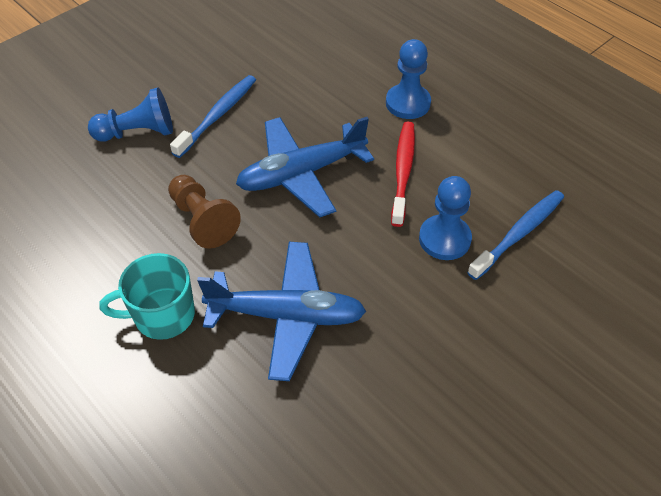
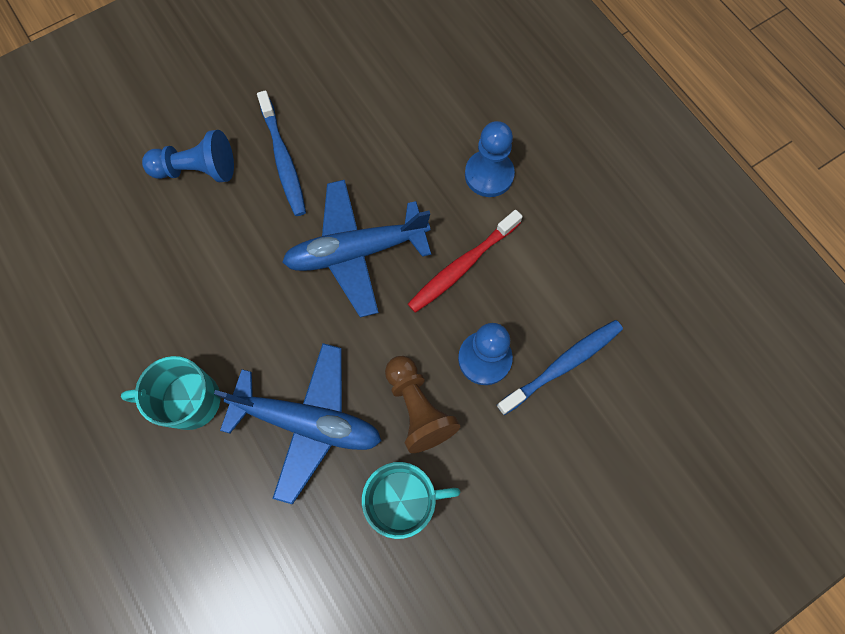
camera: 10 degrees right, 20 degrees up
brown pawn [168,175,241,249] -> brown pawn moved to [385,356,460,453]
blue toothbrush [170,75,256,158] -> blue toothbrush turned 120 degrees clockwise [257,90,306,216]
red toothbrush [391,121,415,227] -> red toothbrush turned 150 degrees counterclockwise [408,210,523,313]
none -> turquoise mug [362,462,460,539]

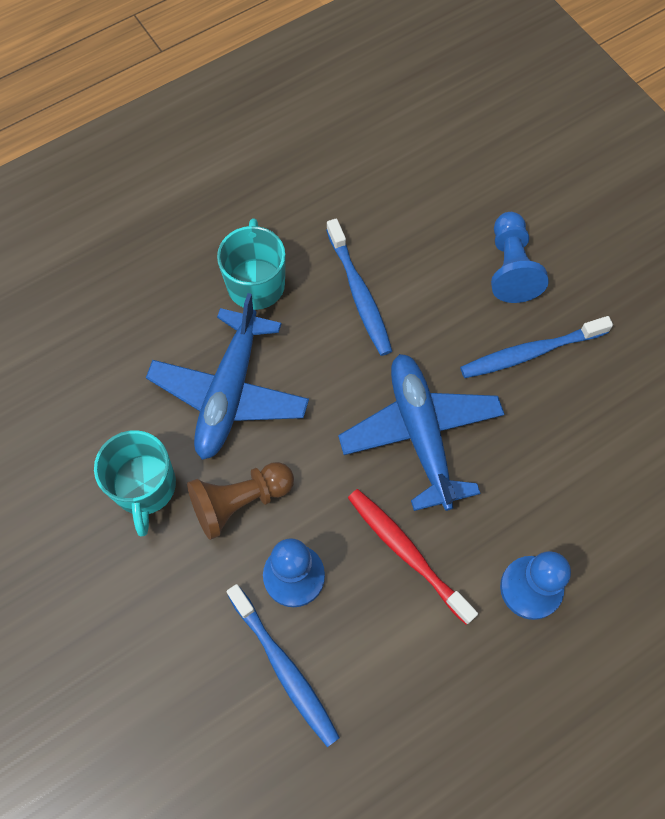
camera: 90 degrees right, 5 degrees down
none -> blue toothbrush [326,219,392,356]

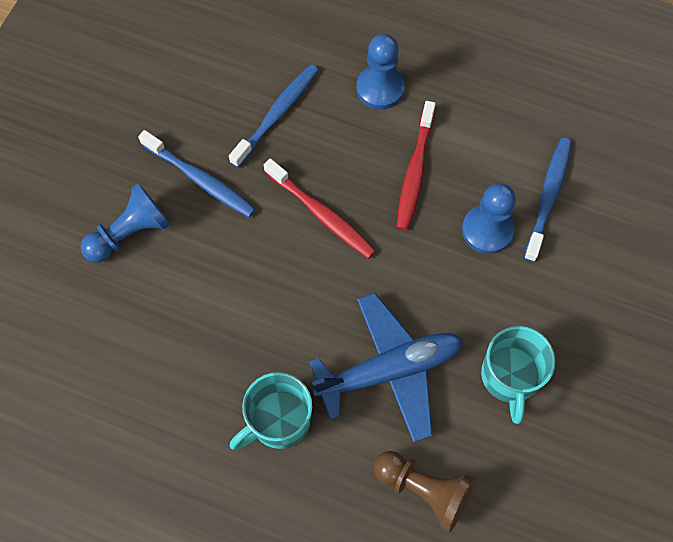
camera: 125 degrees left, 0 degrees up
turquoise mug [94,430,176,536] -> turquoise mug turned 135 degrees clockwise [481,326,556,424]
brown pawn [187,462,294,540] -> brown pawn moved to [374,451,475,533]
blue toothbrush [326,219,392,356] -> blue toothbrush moved to [229,64,319,168]
blue plane [338,354,505,511] -> red toothbrush [264,158,376,259]

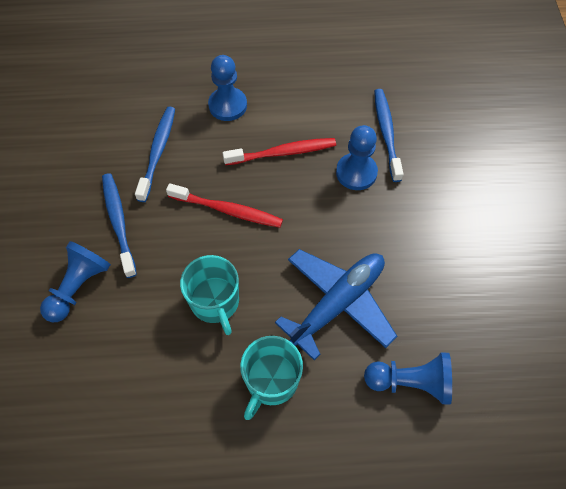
camera: 25 degrees left, 5 degrees down
blue toothbrush [138,130,256,217] -> blue toothbrush turned 120 degrees counterclockwise [102,173,137,278]
brown pawn [374,451,475,533] -> blue pawn [364,353,452,405]
red toothbrush [396,101,436,231] -> red toothbrush turned 90 degrees counterclockwise [223,138,336,165]
turquoise mug [481,326,556,424] -> turquoise mug moved to [180,255,239,335]

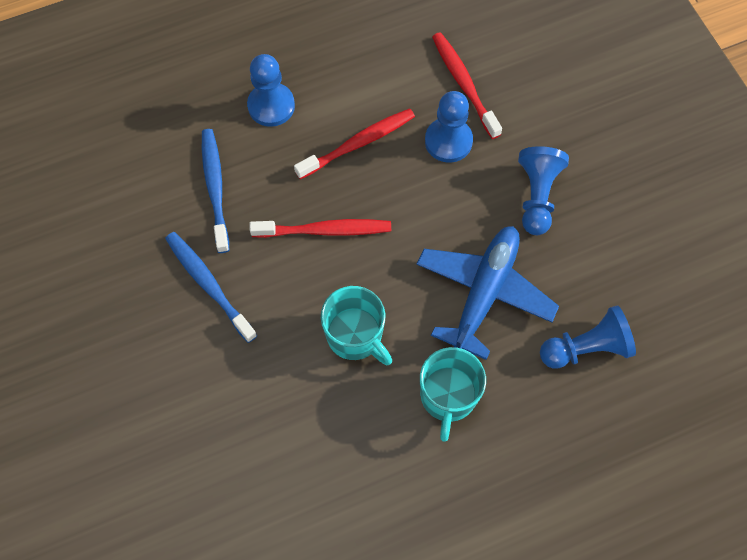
camera: 20 degrees left, 5 degrees up
blue pawn [40,241,111,322] -> blue pawn moved to [518,146,569,235]
blue toothbrush [374,89,404,182] -> red toothbrush [432,32,502,139]

